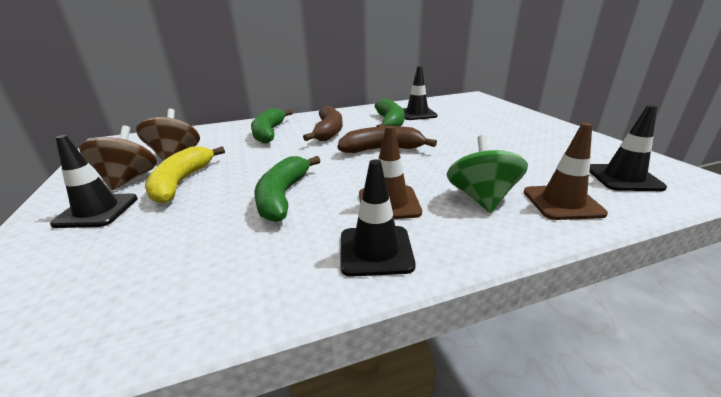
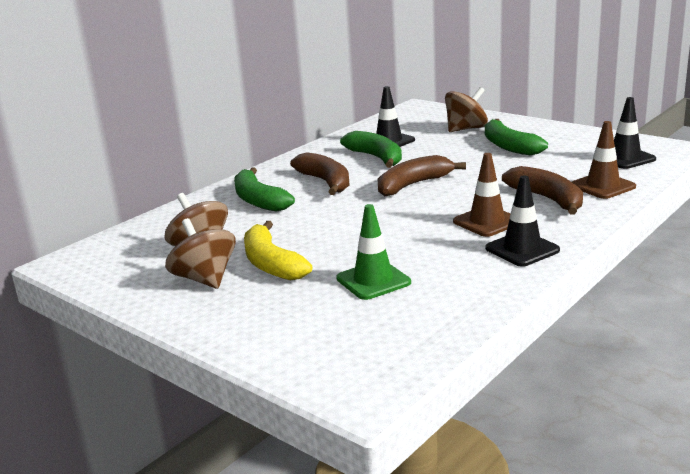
camera: 30 degrees left, 5 degrees down
black traffic cone [50,135,138,228] -> none
green banana [254,156,321,222] -> green banana moved to [485,119,548,155]
green spinning top [447,135,528,213] -> brown banana [502,166,583,215]
none -> green traffic cone [336,204,411,300]
none -> brown spinning top [445,87,488,132]

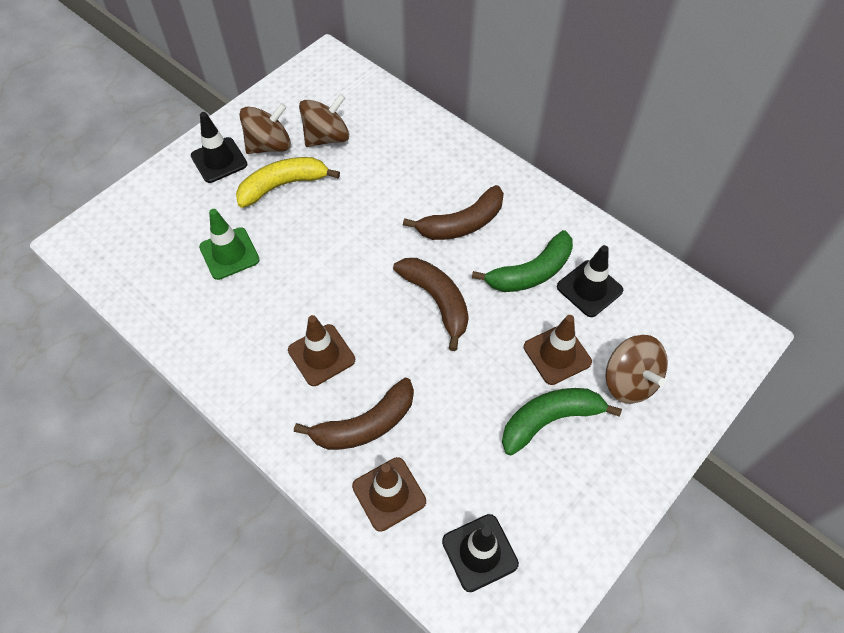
camera: 90 degrees right, 35 degrees up
green banana [234,168,295,212] -> none
black traffic cone [485,176,560,267] -> black traffic cone moved to [191,112,247,183]
none -> brown traffic cone [524,315,592,385]

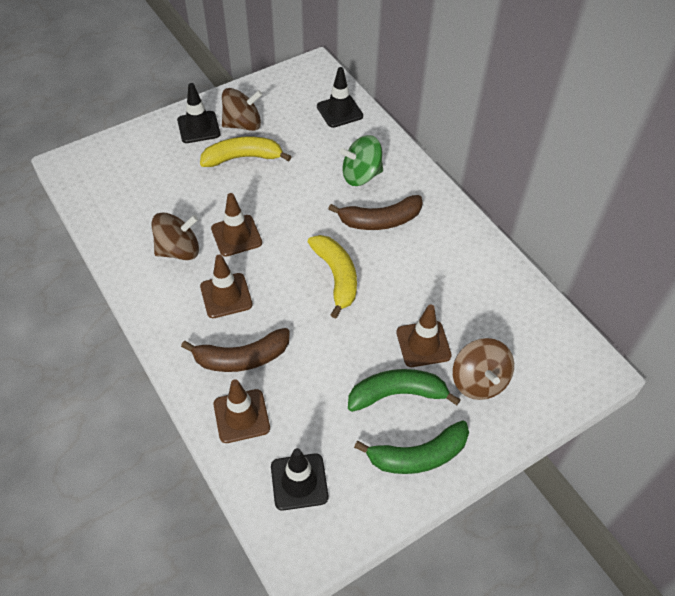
camera: 15 degrees right, 5 degrees down
green traffic cone [199,209,260,280] -> none
brown spinning top [299,94,349,147] -> brown spinning top moved to [151,212,199,260]
brown banana [393,258,469,351] -> yellow banana [308,235,357,319]
green banana [472,230,573,292] -> green banana moved to [354,420,469,474]
black traffic cone [557,245,623,317] -> black traffic cone moved to [317,67,363,128]
none -> brown traffic cone [211,193,262,257]
none -> green spinning top [339,135,383,186]

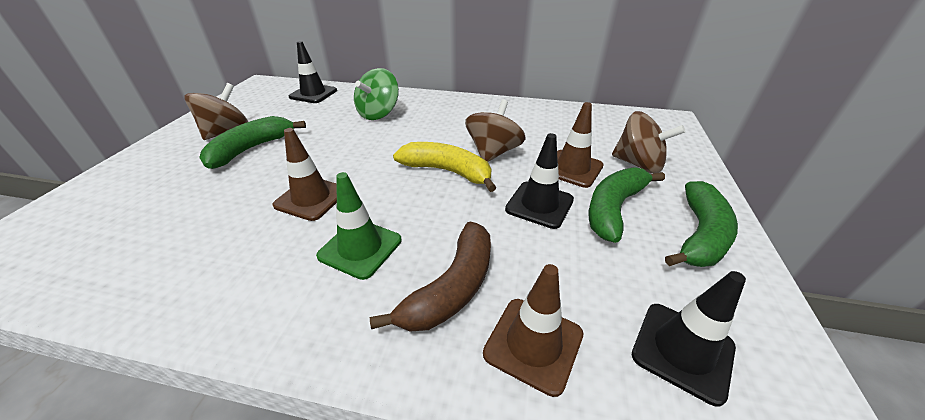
camera: 45 degrees left, 15 degrees down
brown spinning top [151,212,199,260] -> brown spinning top moved to [465,100,525,162]
black traffic cone [177,83,220,143] -> black traffic cone moved to [505,133,574,229]
yellow banana [200,136,291,167] -> green banana [199,116,306,169]
brown traffic cone [200,254,253,318] -> green traffic cone [316,172,402,280]
brown banana [328,195,422,230] -> none

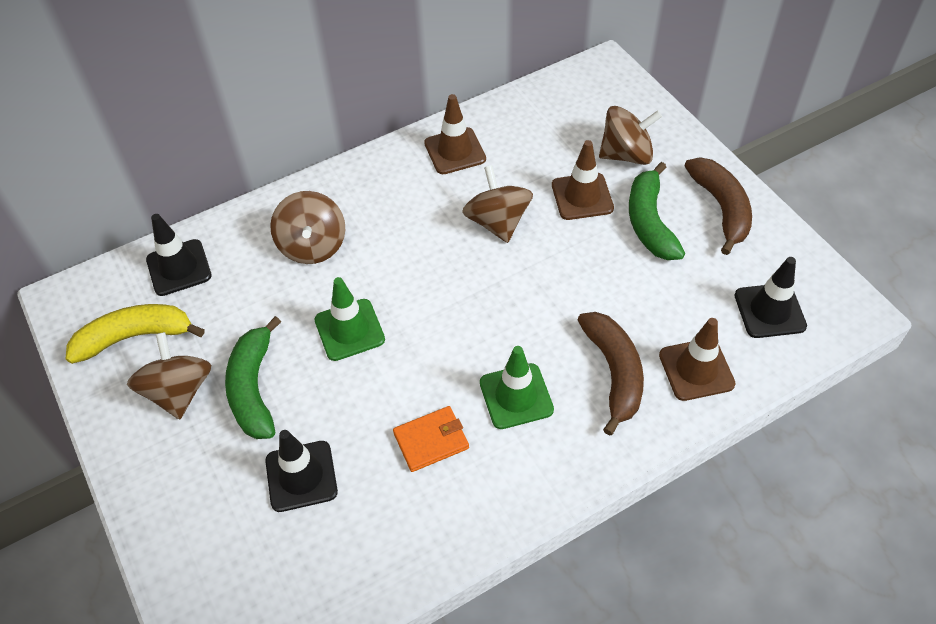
camera: 40 degrees left, 15 degrees up
brown traffic cone [272,128,337,221] -> brown traffic cone moved to [424,94,486,174]
green spinning top [354,68,399,120] -> brown spinning top [270,191,345,264]
yellow banana [393,142,497,192] -> yellow banana moved to [66,304,205,364]
black traffic cone [505,133,574,229] -> black traffic cone moved to [265,430,338,512]
green banana [665,181,738,267] -> brown banana [684,157,752,255]
none -> green traffic cone [315,277,385,361]
none -> orange wallet [393,406,469,472]

